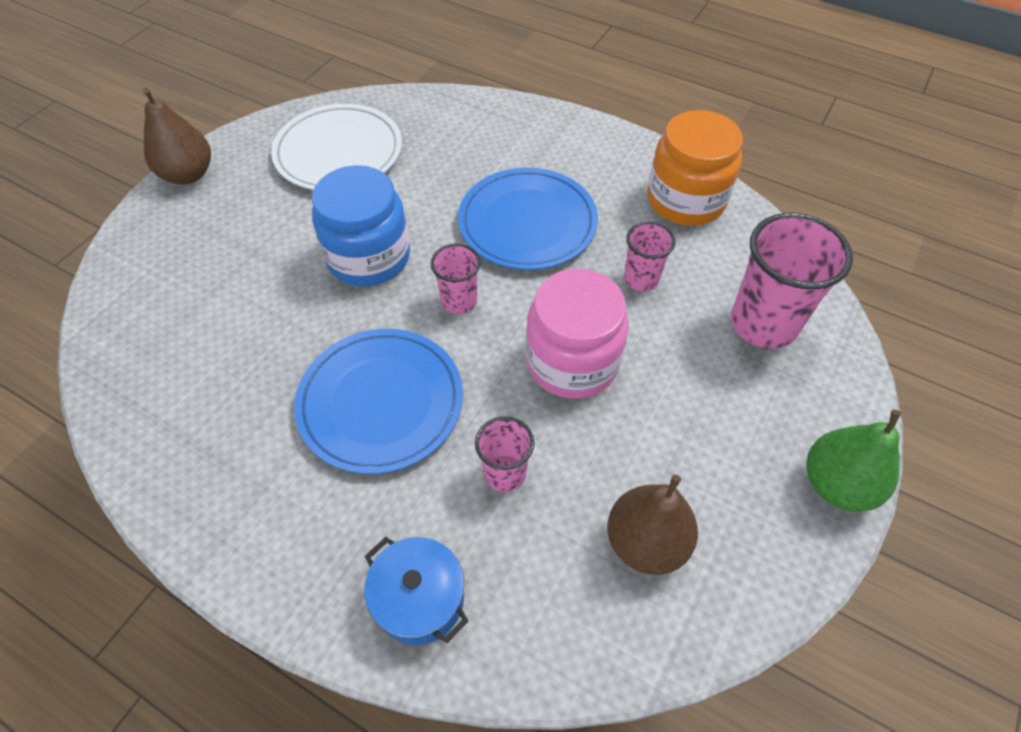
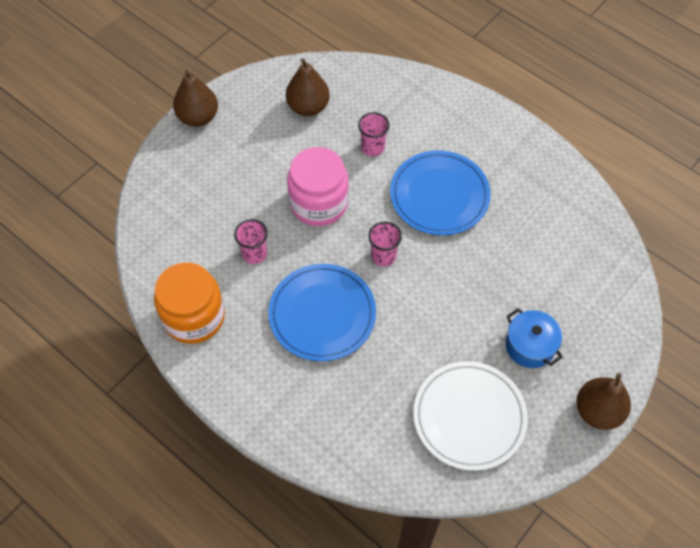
camera: 170 degrees left, 5 degrees up
blue jar [312,165,410,286] -> none
blue pot [364,537,468,645] -> blue pot moved to [506,308,563,368]
pink cup [731,213,853,349] -> none
green pear [807,410,901,512] -> brown pear [173,70,218,127]

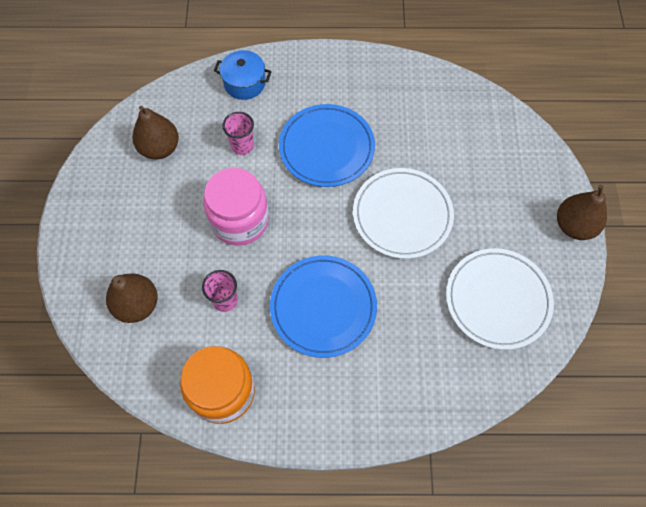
camera: 40 degrees left, 5 degrees up
brown pear [173,70,218,127] -> brown pear moved to [106,274,158,323]
pink cup [368,222,402,266] -> none
blue pot [506,308,563,368] -> blue pot moved to [214,50,272,100]
none -> white plate [353,168,454,259]

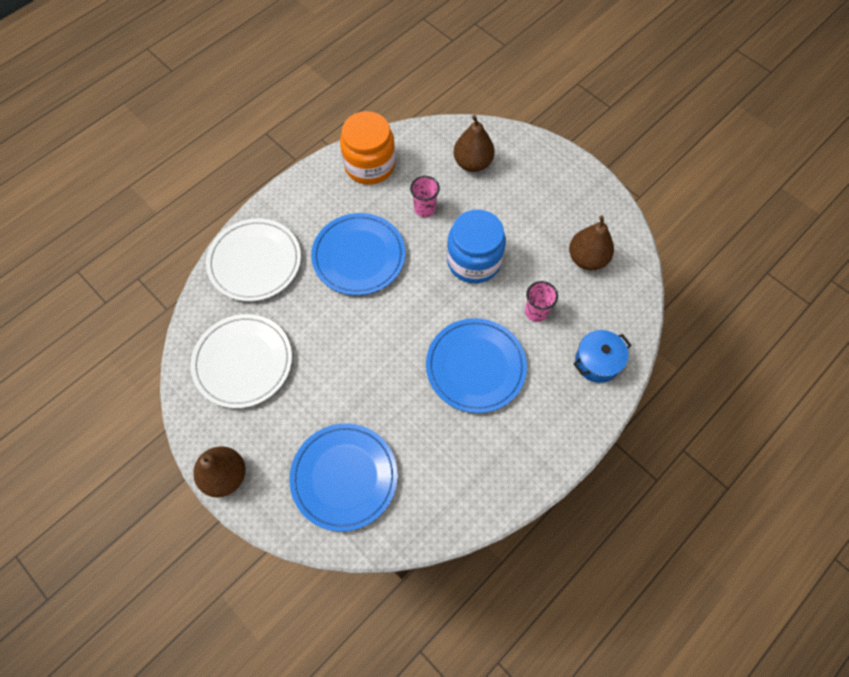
camera: 135 degrees right, 0 degrees up
pink jar [203,168,269,246] -> blue jar [447,209,506,283]
white plate [353,168,454,259] -> white plate moved to [206,218,301,301]
none -> blue plate [289,423,398,532]

